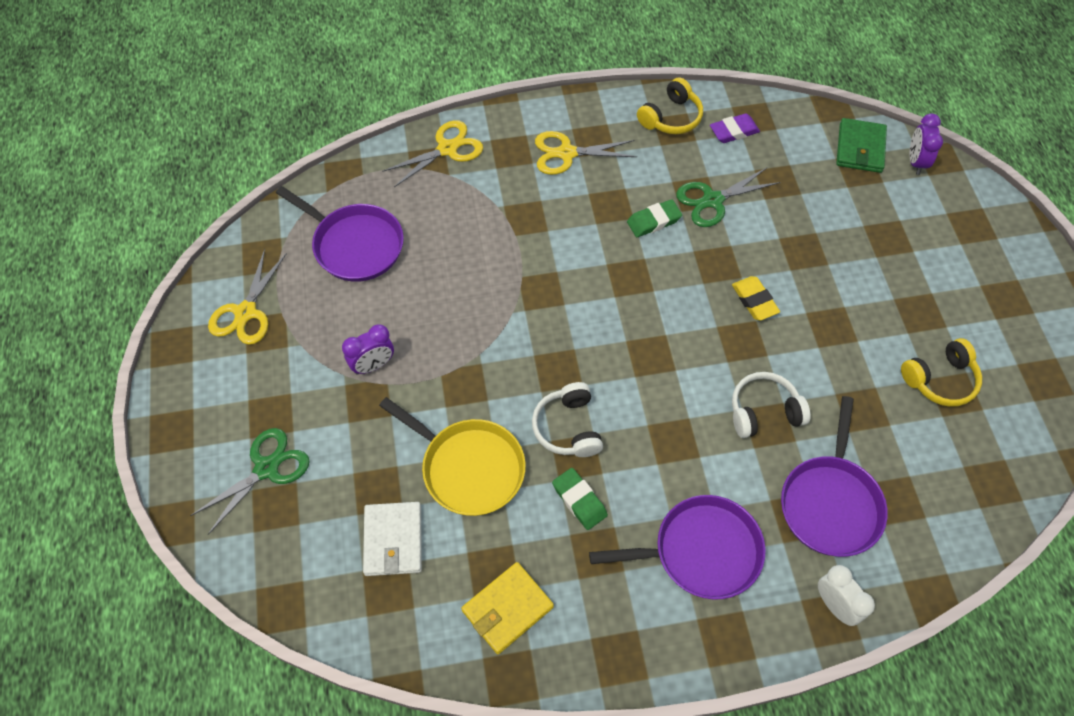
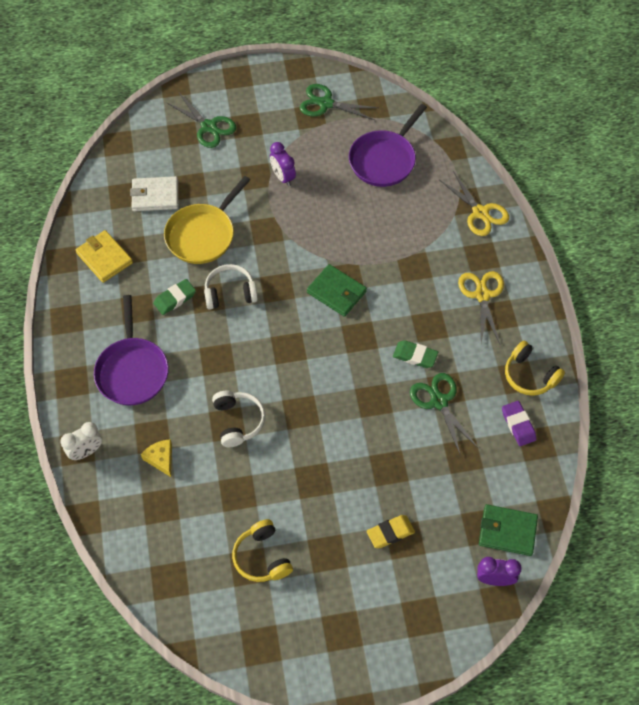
camera: 90 degrees right, 0 degrees up
yellow scissors [208,249,287,345] -> green scissors [300,84,378,120]
green eraser [627,199,682,237] -> green eraser turned 45 degrees counterclockwise [393,340,438,368]
yellow eraser [732,276,780,320] -> yellow eraser moved to [367,515,415,548]
purple pan [781,396,888,557] -> yellow cheese [141,439,172,477]
none -> green wallet [307,264,367,317]

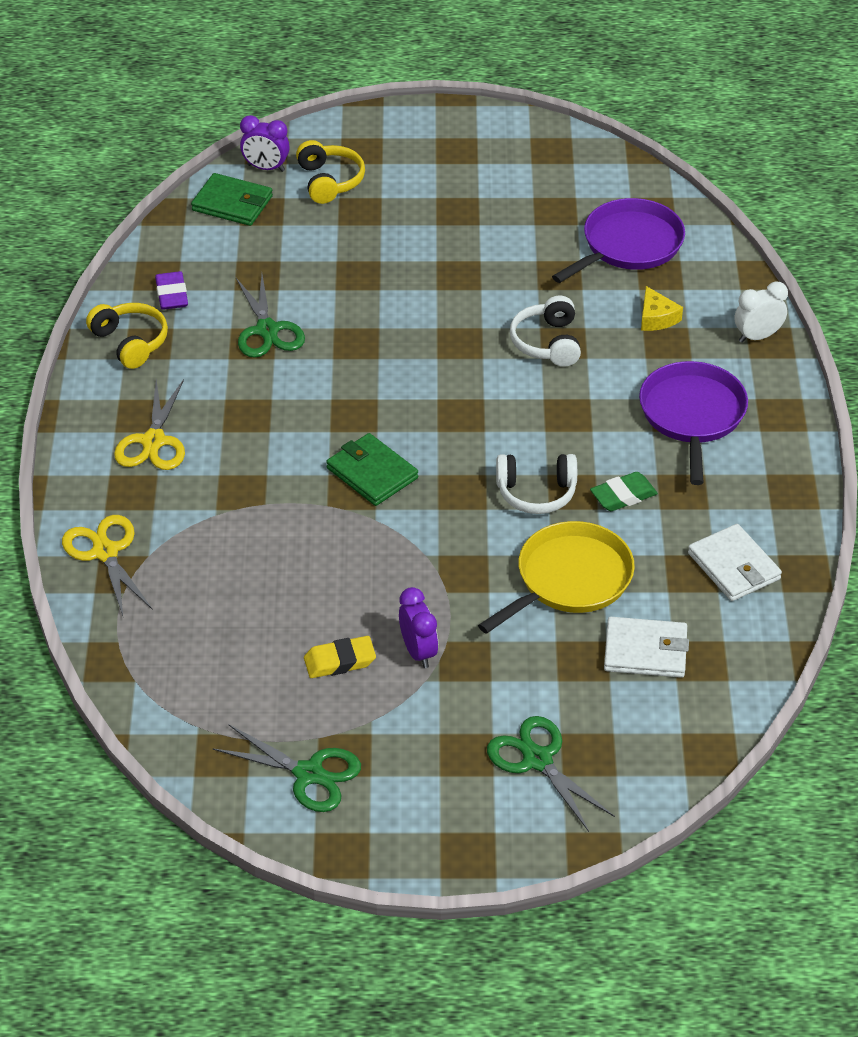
camera: 170 degrees left, 15 degrees down
yellow wallet [75,230,133,283] -> white wallet [688,524,782,601]
yellow headphones [232,519,293,582] -> yellow headphones moved to [296,140,365,204]
purple pan [349,104,427,187] -> purple pan moved to [552,198,685,283]
yellow eraser [367,515,415,548] -> yellow eraser moved to [304,636,376,678]
green eraser [393,340,438,368] -> none

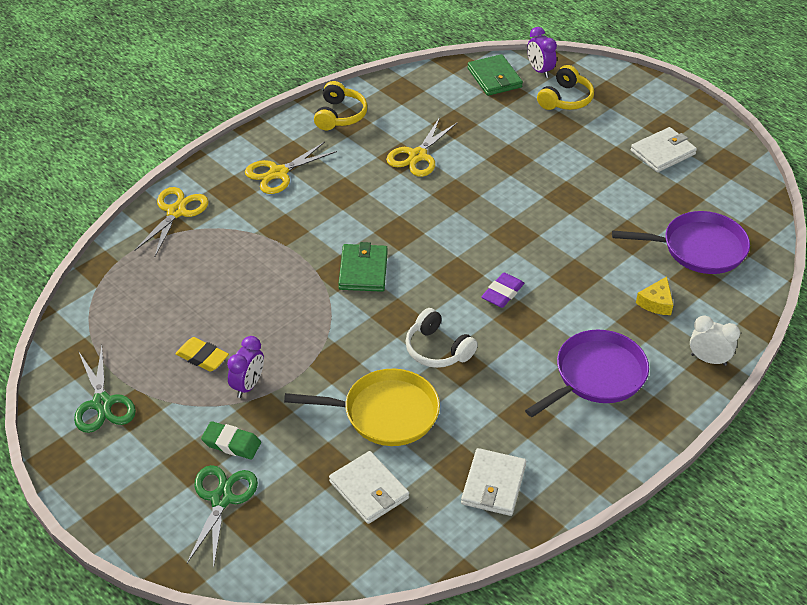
camera: 45 degrees right, 0 degrees up
purple eraser [155,271,188,310] -> purple eraser moved to [481,273,524,308]
green scissors [236,275,305,358] -> yellow scissors [386,117,457,177]
white headphones [510,296,581,367] -> none
green eraser [590,472,658,511] -> green eraser moved to [201,421,261,459]
none -> white wallet [631,127,697,172]

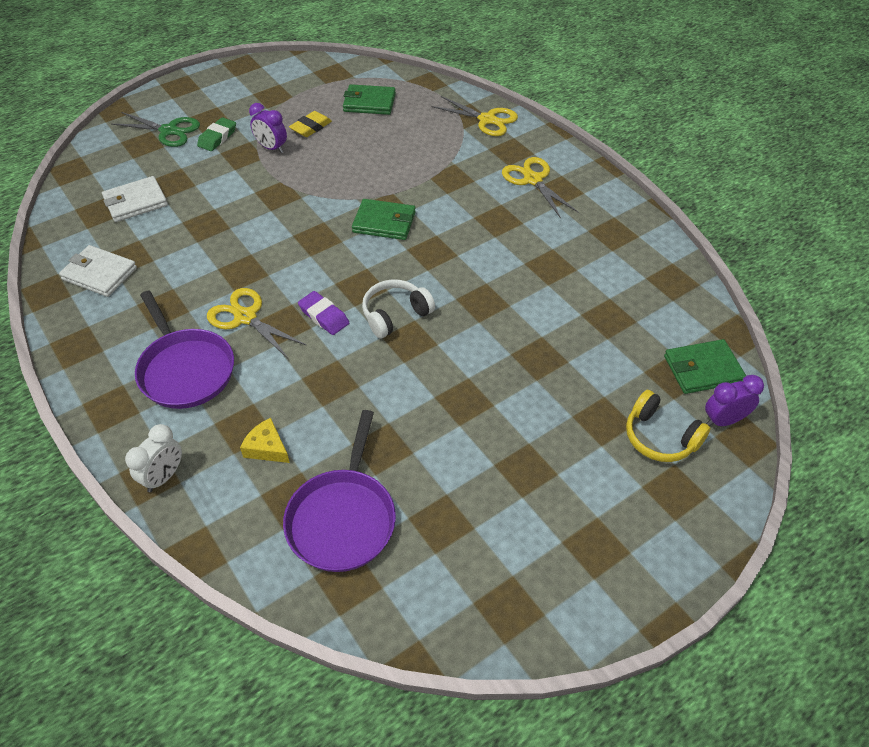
camera: 100 degrees right, 5 degrees up
green scissors [74,346,136,433] -> none
yellow pan [284,369,440,446] -> none
yellow headphones [314,81,367,130] -> none
yellow scissors [386,117,457,177] -> yellow scissors moved to [207,288,307,358]
white headphones [405,308,478,368] -> white headphones moved to [362,279,435,339]
white wallet [631,127,697,172] -> none
none -> green wallet [343,84,396,115]

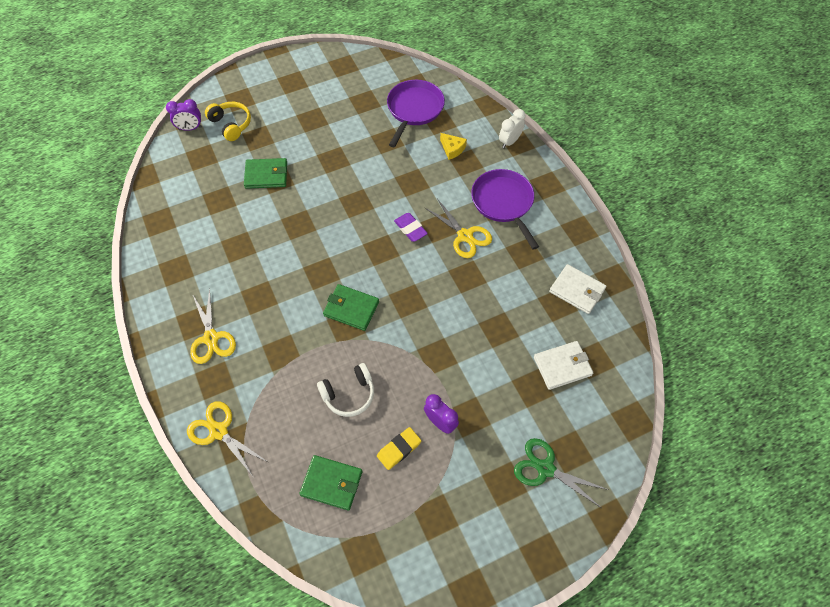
camera: 170 degrees left, 10 degrees up
green eraser [197,117,236,151] -> none
white headphones [362,279,435,339] -> white headphones moved to [317,363,374,417]
green wallet [664,339,746,394] -> green wallet moved to [244,158,287,189]

